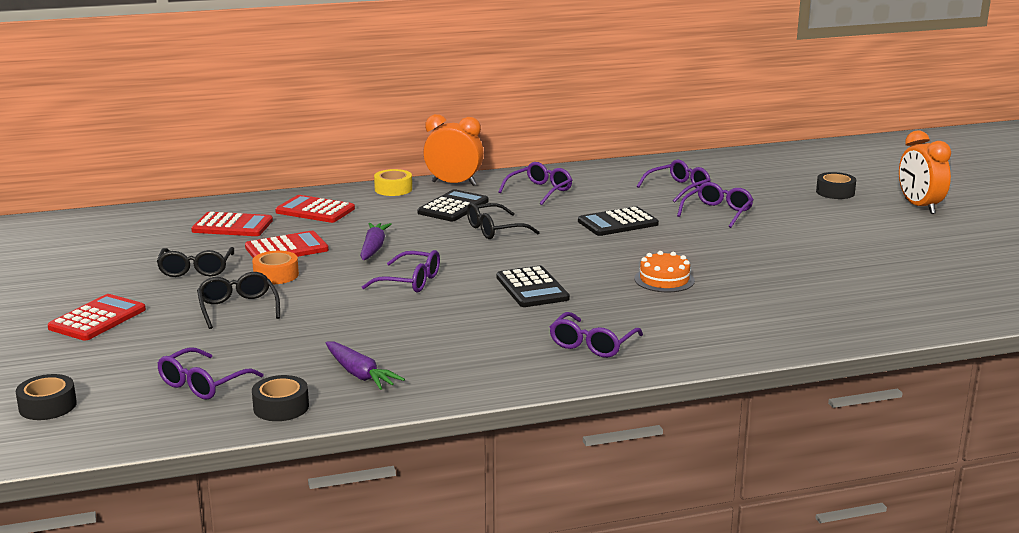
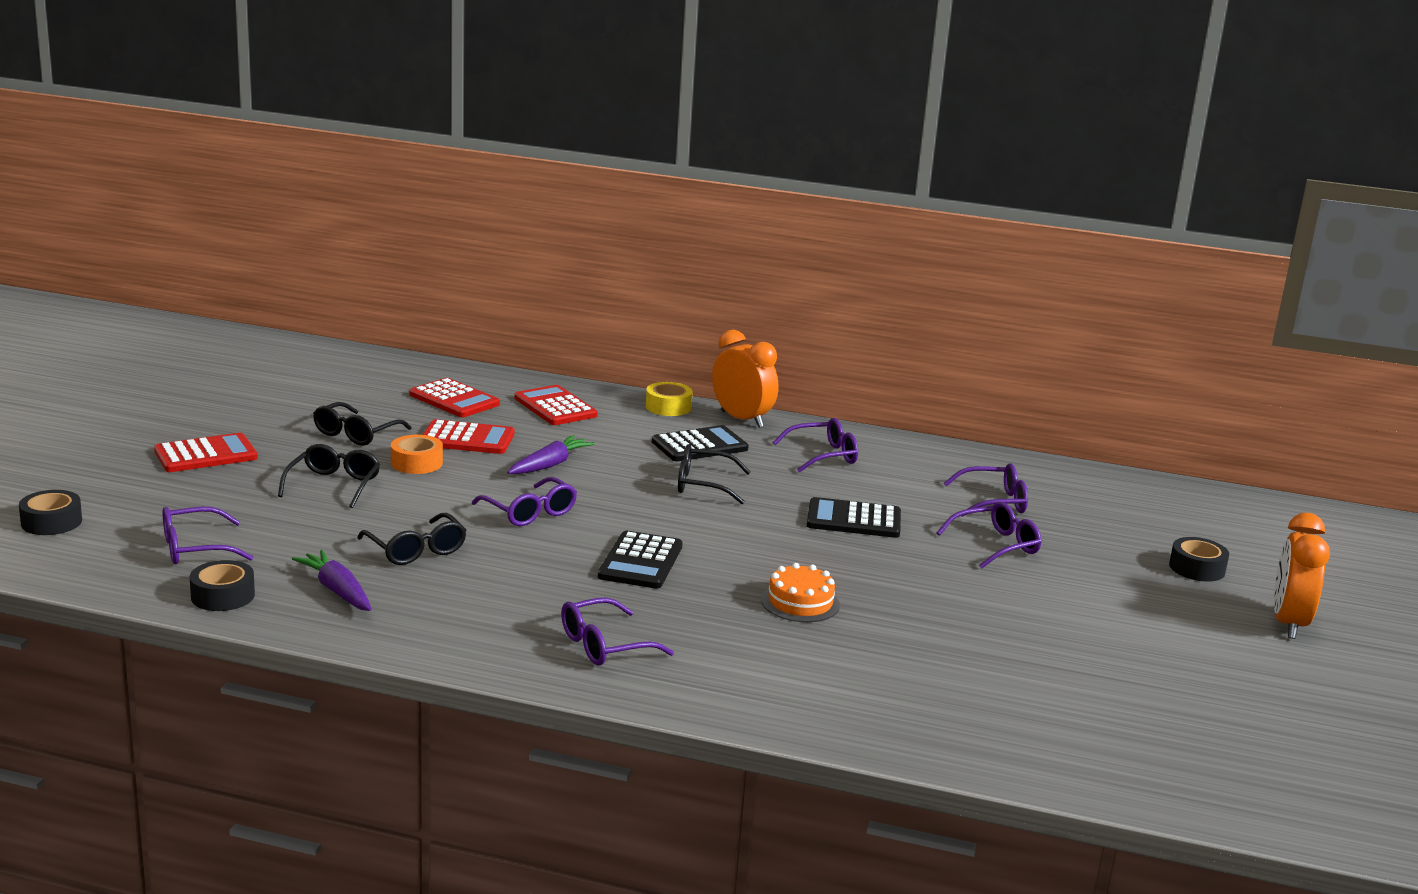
camera: 30 degrees right, 0 degrees up
purple carrot [326,342,405,390] -> purple carrot turned 150 degrees clockwise [292,550,372,611]
none -> black glasses [357,513,467,565]

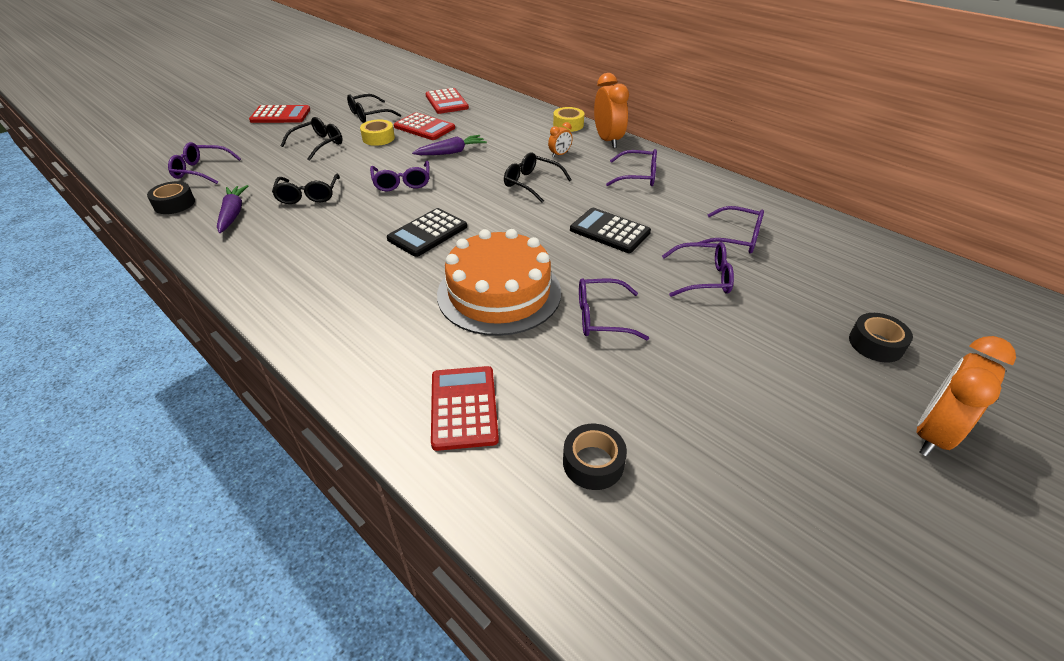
camera: 30 degrees right, 20 degrees up
black tape [19,490,82,535] -> black tape moved to [563,424,627,490]
orange tape [391,435,443,474] -> yellow tape [360,119,395,146]
red calculator [514,385,598,425] -> red calculator moved to [431,366,499,451]
purple glasses [561,598,674,666] -> purple glasses moved to [579,278,649,341]
black calculator [652,425,749,461] -> orange clock [548,122,572,158]
orange cake [761,563,840,622] -> orange cake [437,229,561,336], size x2.02

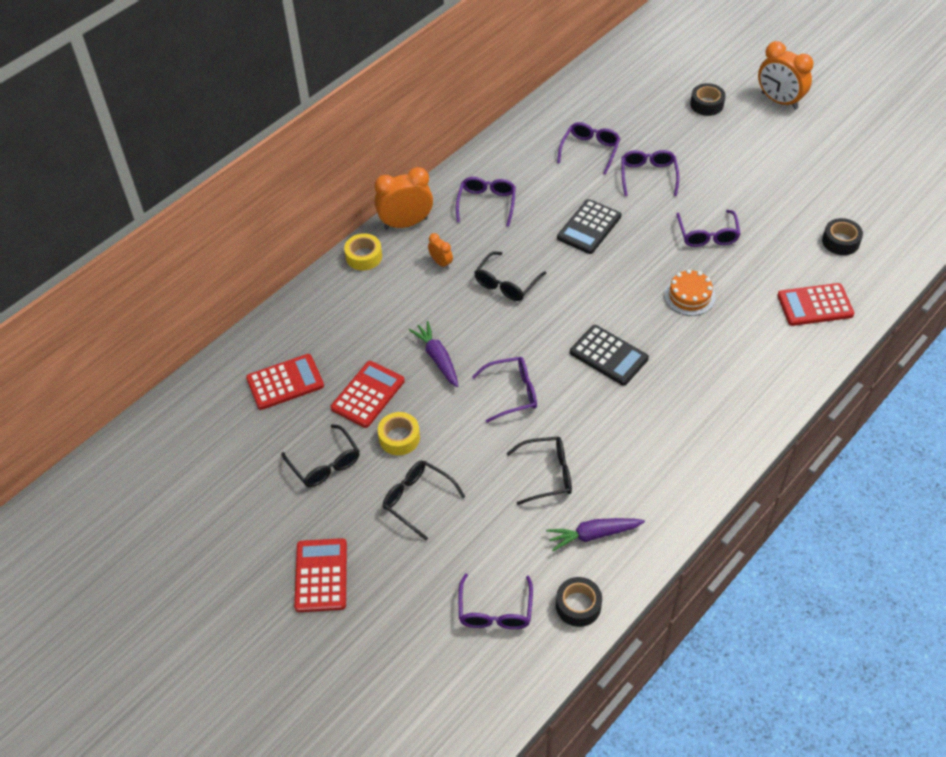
camera: 90 degrees left, 10 degrees up
orange cake [437,229,561,336] -> orange cake [664,269,716,316], size x0.50

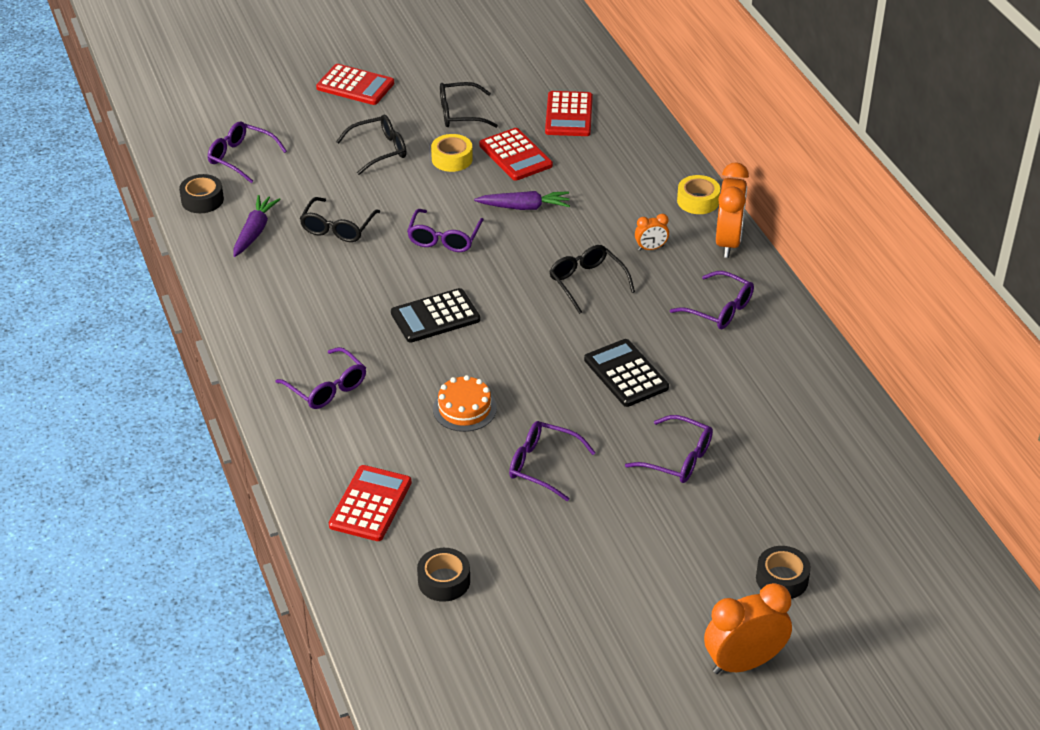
camera: 115 degrees right, 10 degrees down
purple glasses [557,122,620,175] -> purple glasses moved to [275,347,366,409]

